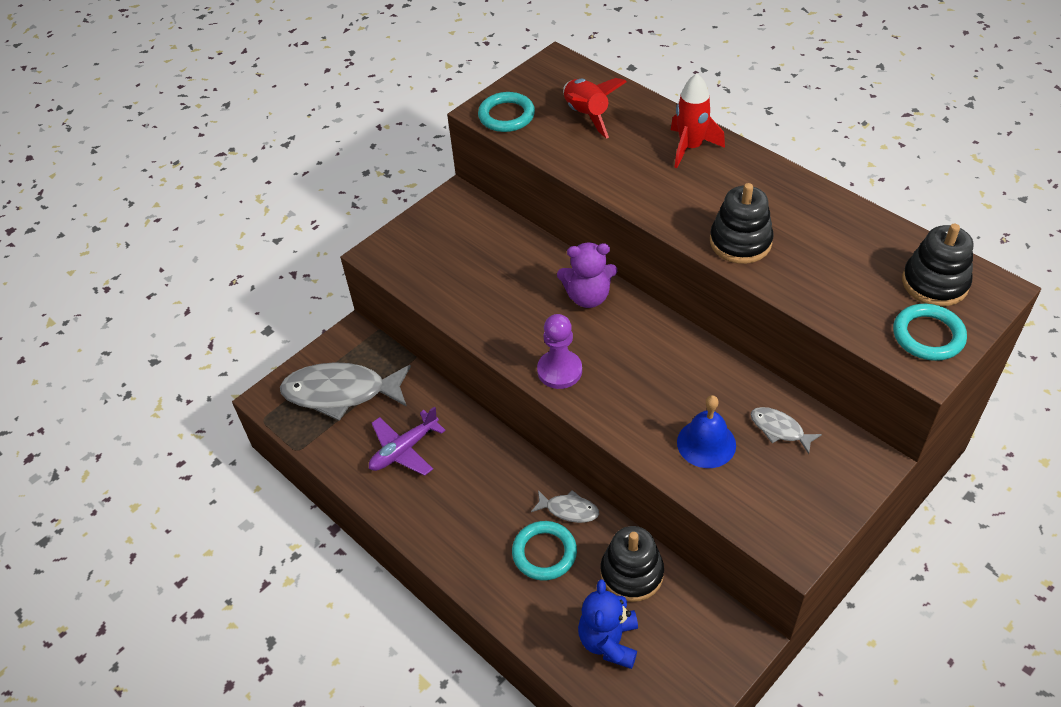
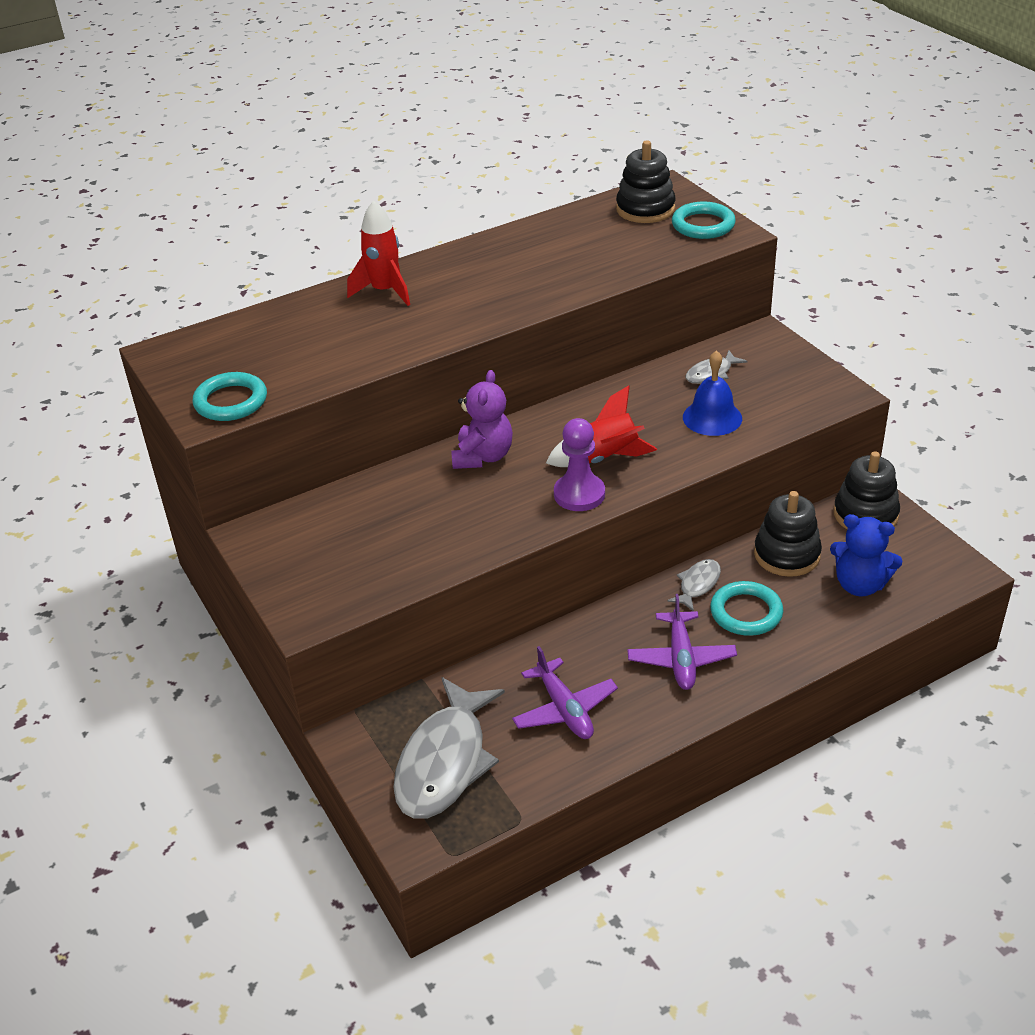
camera: 75 degrees left, 10 degrees down
red rocket [563,78,627,139] -> red rocket moved to [546,385,657,467]
black stacking toy [710,183,774,264] -> black stacking toy moved to [833,451,900,529]
none -> purple plane [627,594,737,690]

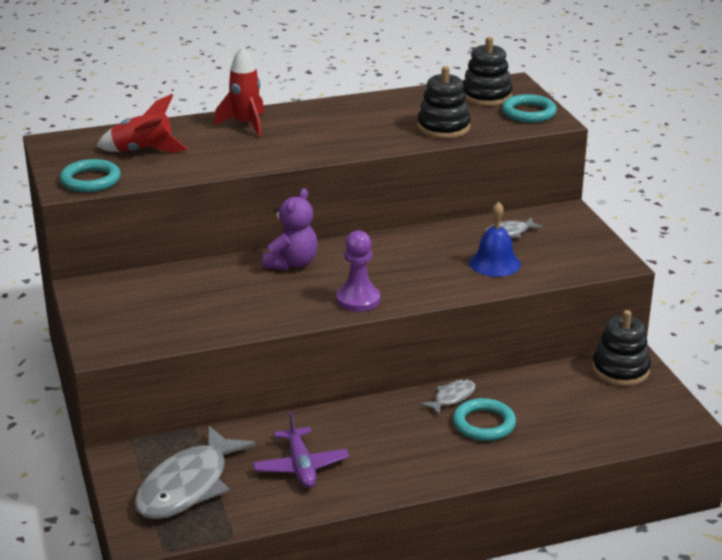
camera: 10 degrees right, 10 degrees down
red rocket [546,385,657,467] -> red rocket moved to [96,94,188,153]
purple plane [627,594,737,690] -> none
black stacking toy [754,491,822,577] -> black stacking toy moved to [417,66,471,139]
blue teddy bear [830,514,902,597] -> none

